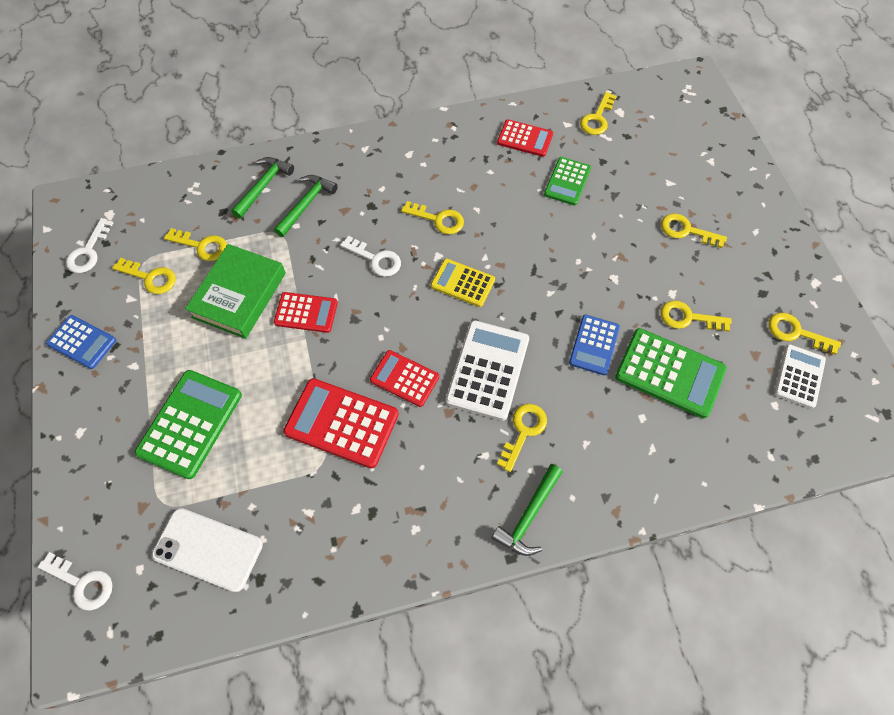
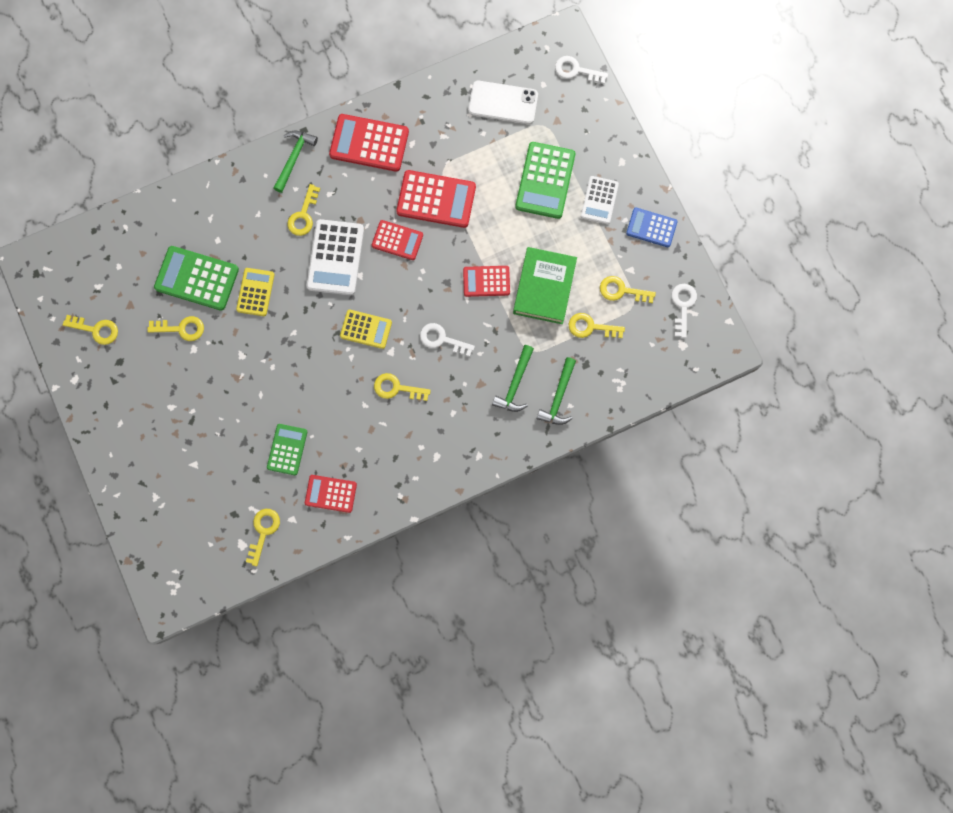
camera: 170 degrees right, 15 degrees up
blue calculator [569,315,620,375] -> yellow calculator [236,268,275,316]
yellow key [661,214,727,248] -> none
white calculator [774,344,826,409] -> white calculator moved to [581,176,619,224]
none -> red calculator [329,114,409,172]

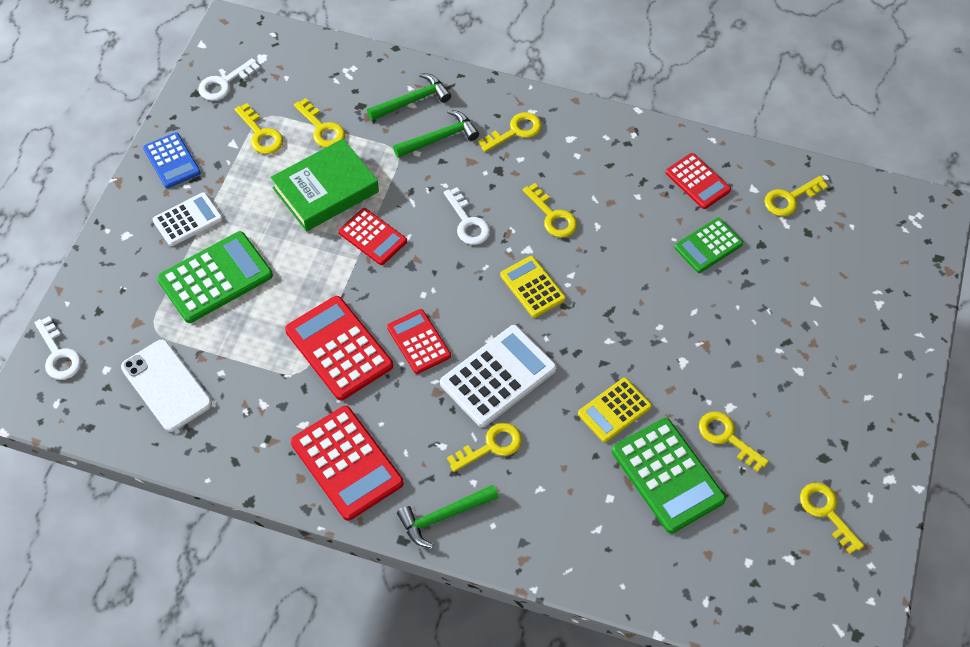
camera: 140 degrees left, 20 degrees down
none -> yellow key [478,112,542,152]

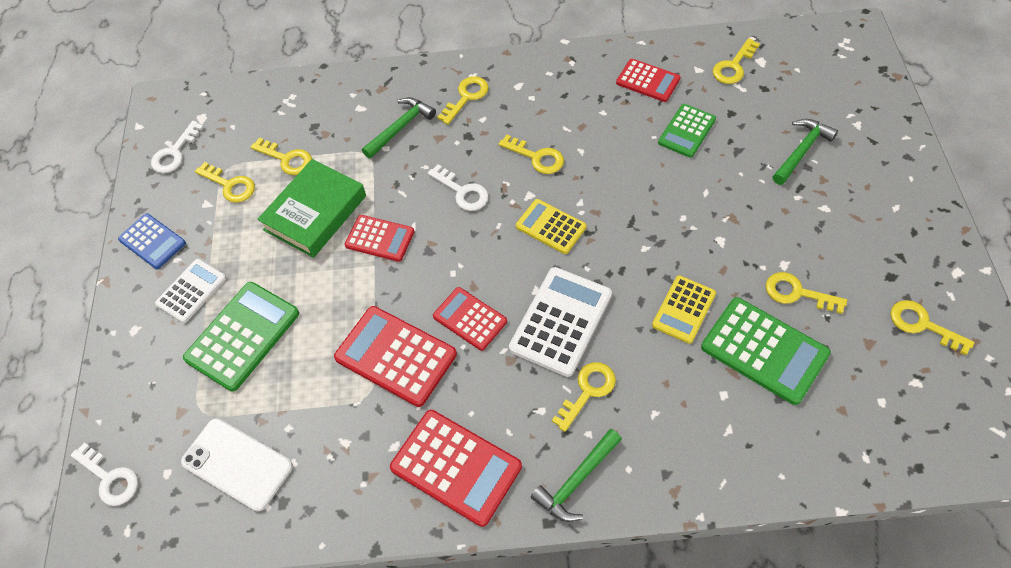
camera: 15 degrees left, 0 degrees up
green hammer [367,73,451,121] -> green hammer moved to [772,119,838,185]

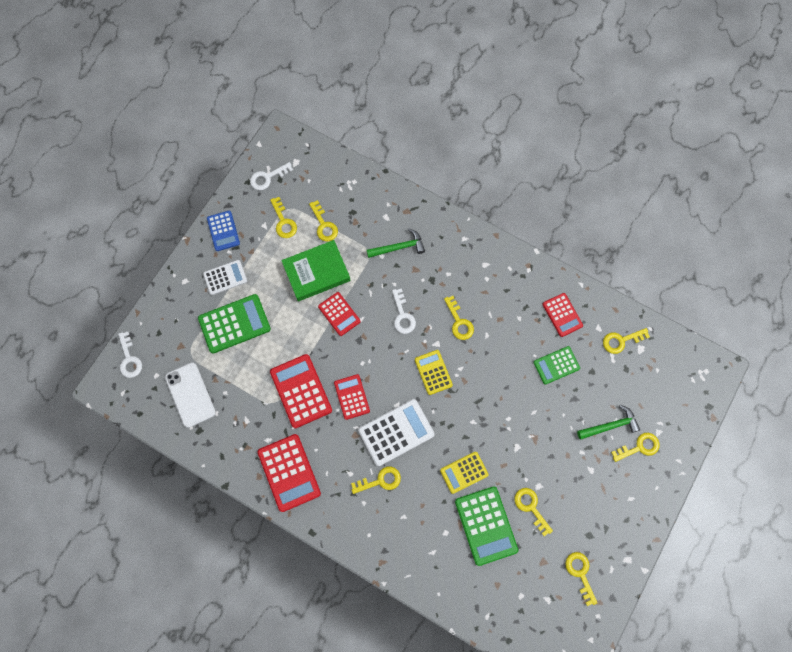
camera: 30 degrees right, 15 degrees up
yellow key [437,76,489,125] -> yellow key moved to [611,433,660,462]
green hammer [531,429,622,522] -> none

